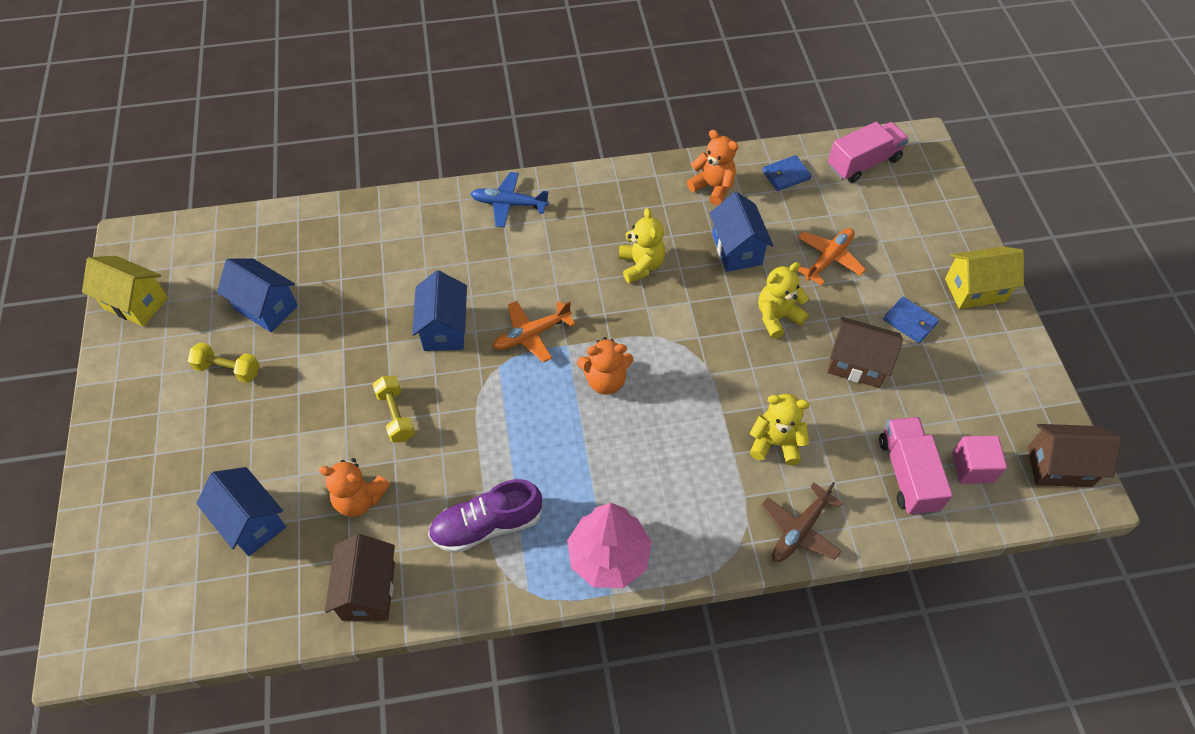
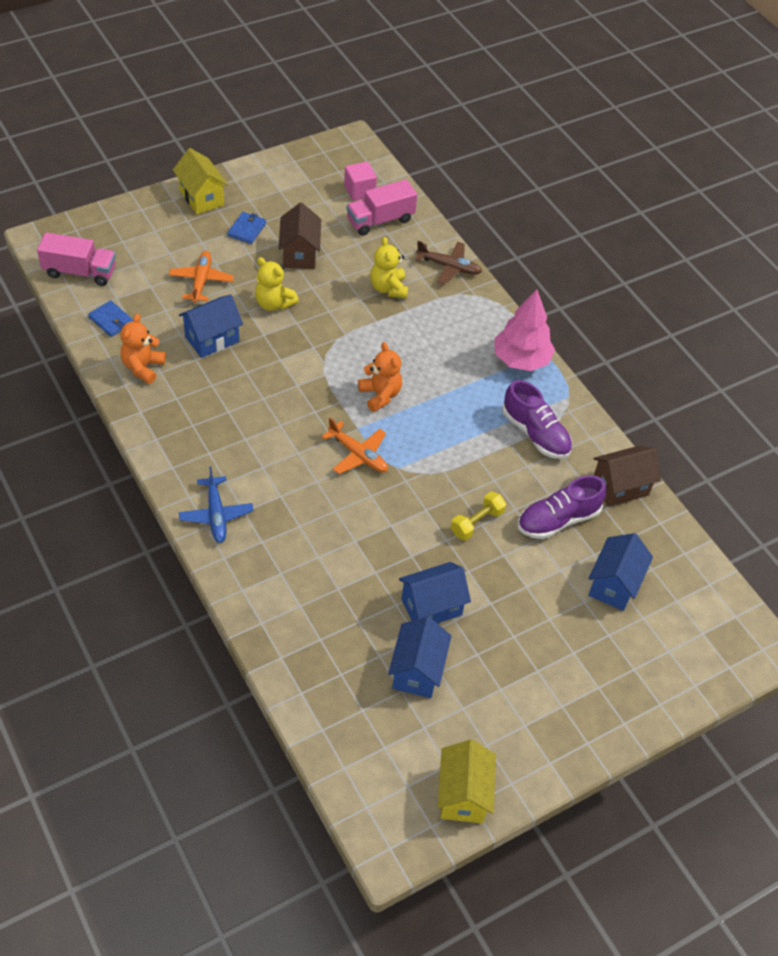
camera: 115 degrees left, 5 degrees down
yellow dumbbell [187,342,259,383] -> none
orange teddy bear [319,458,390,517] -> purple shoe [518,475,606,539]
blue house [412,270,467,351] -> blue house moved to [399,562,471,624]
yellow teddy bear [619,208,665,283] -> none
orange plane [797,228,866,286] -> orange plane turned 75 degrees clockwise [169,251,234,303]
pink truck [828,122,909,183] -> pink truck turned 150 degrees clockwise [37,232,116,286]
brown house [1027,424,1121,487] -> none

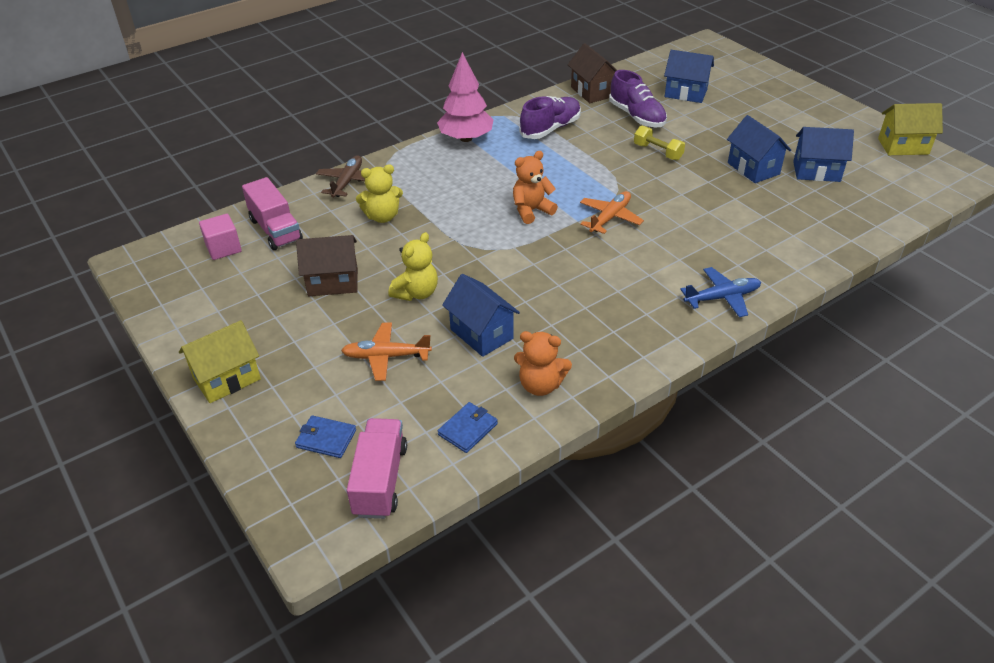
camera: 90 degrees left, 10 degrees down
blue wallet [228,212,266,244] -> blue wallet moved to [295,415,356,458]

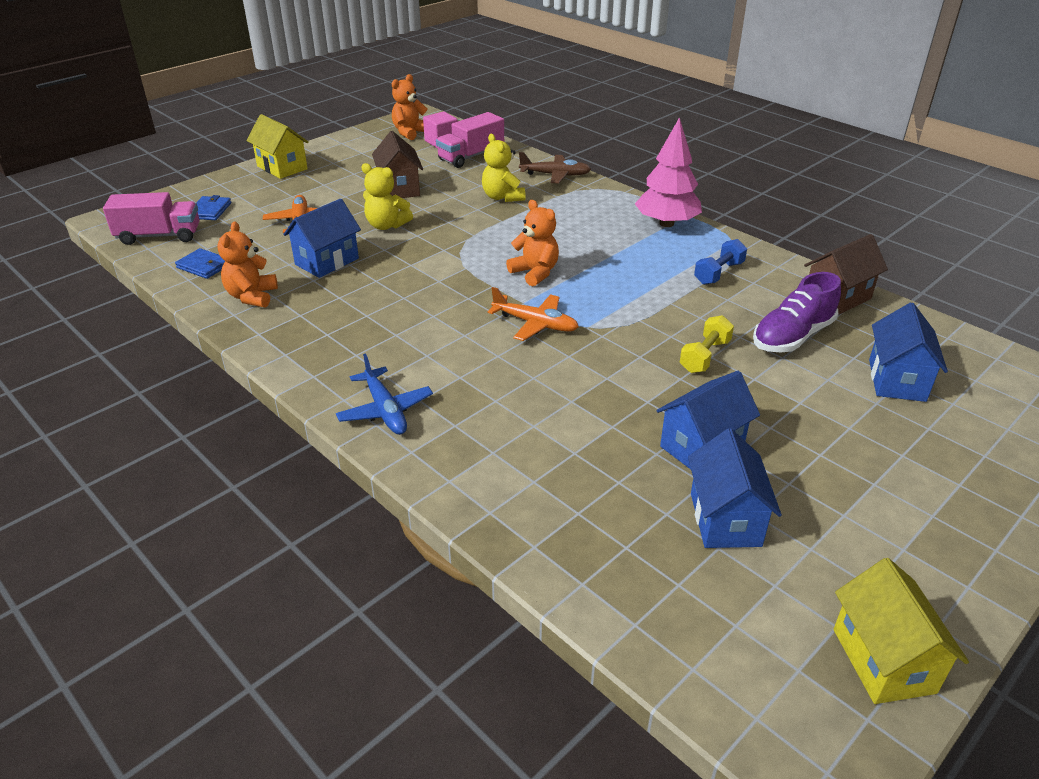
camera: 80 degrees right, 5 degrees down
purple shoe [519,96,581,139] -> blue dumbbell [694,239,747,285]
none -> orange teddy bear [392,74,428,140]

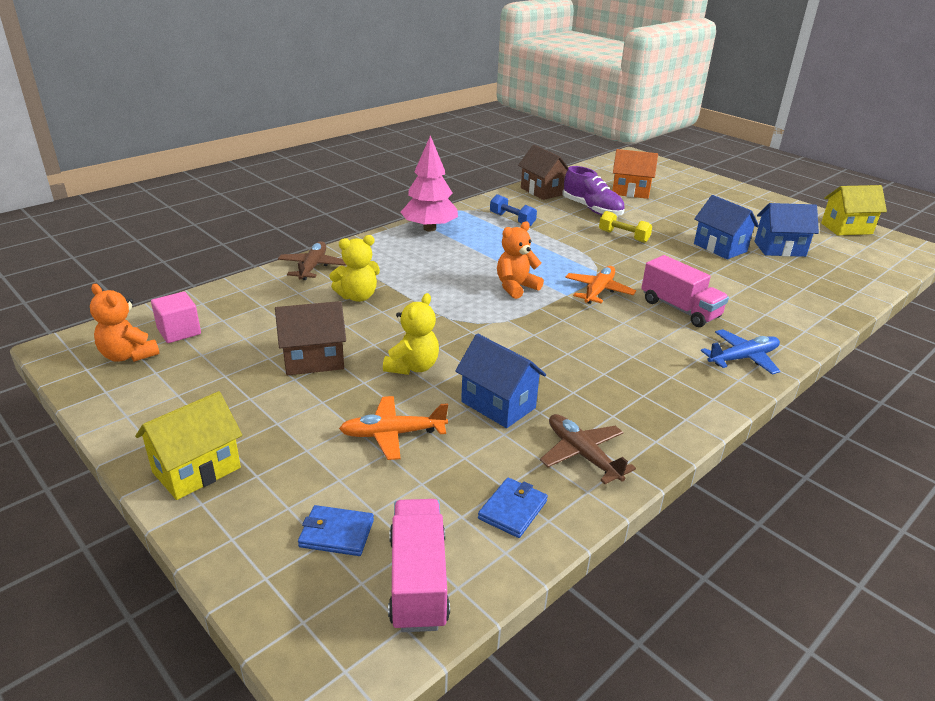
camera: 90 degrees left, 5 degrees down
orange teddy bear [217,221,278,308] -> brown plane [540,414,636,484]
pink truck [436,112,504,168] -> pink truck moved to [641,255,729,327]
blue house [869,302,948,402] -> orange house [612,149,658,199]

